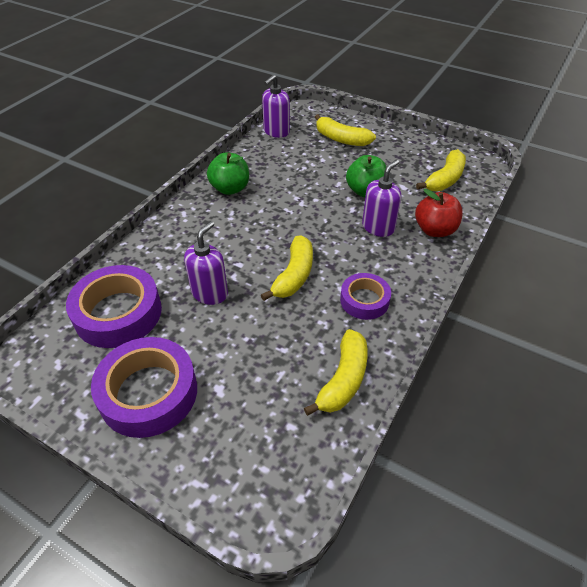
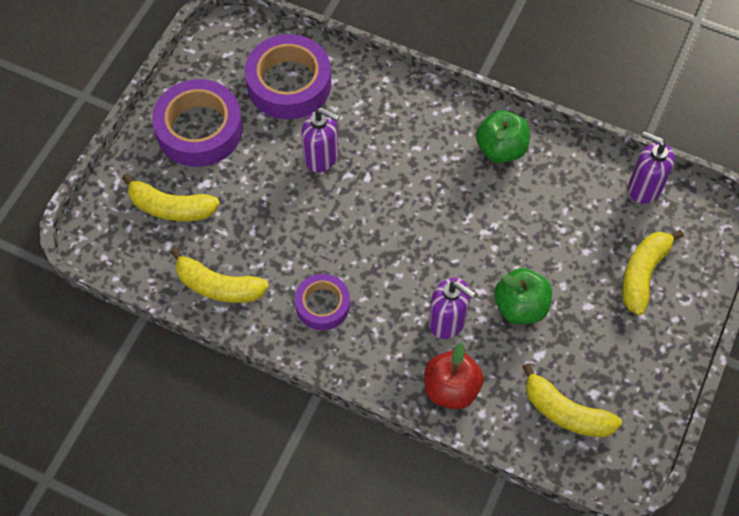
camera: 85 degrees right, 15 degrees up
yellow banana [261,236,313,301] -> yellow banana moved to [122,173,220,221]

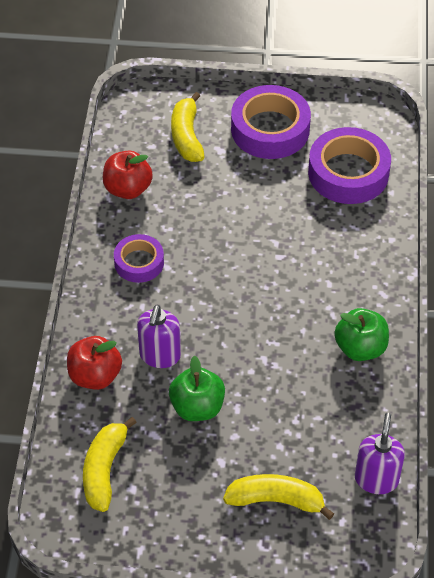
camera: 70 degrees right, 10 degrees down
yellow banana [170,248,269,303] -> red apple [103,150,153,199]
purple soap dispenser [302,108,339,172] -> none

